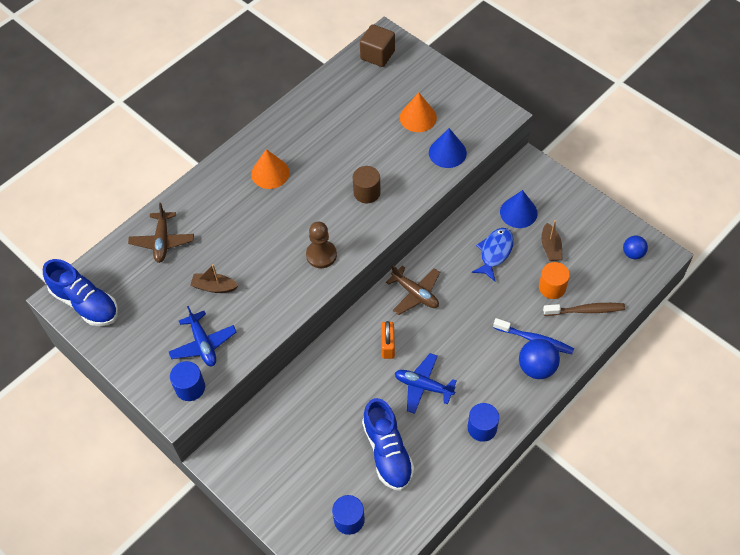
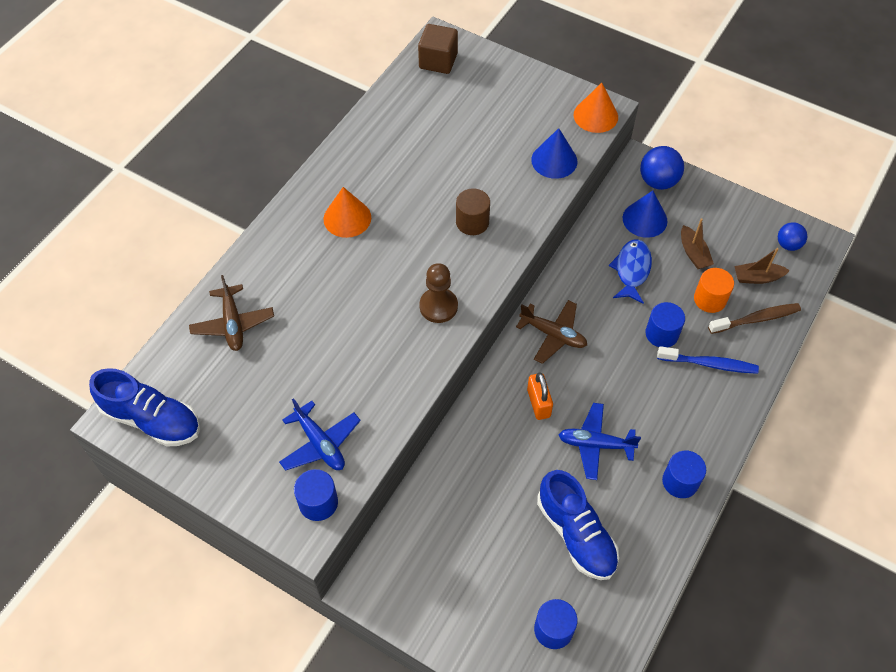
camera: 15 degrees left, 0 degrees up
brown boat [190,264,238,293] -> brown boat moved to [734,248,790,284]
orange cone [400,92,437,132] -> orange cone moved to [574,83,618,133]
blue ball [519,339,560,379] -> blue ball moved to [640,146,684,190]
none -> blue cylinder [645,302,685,347]

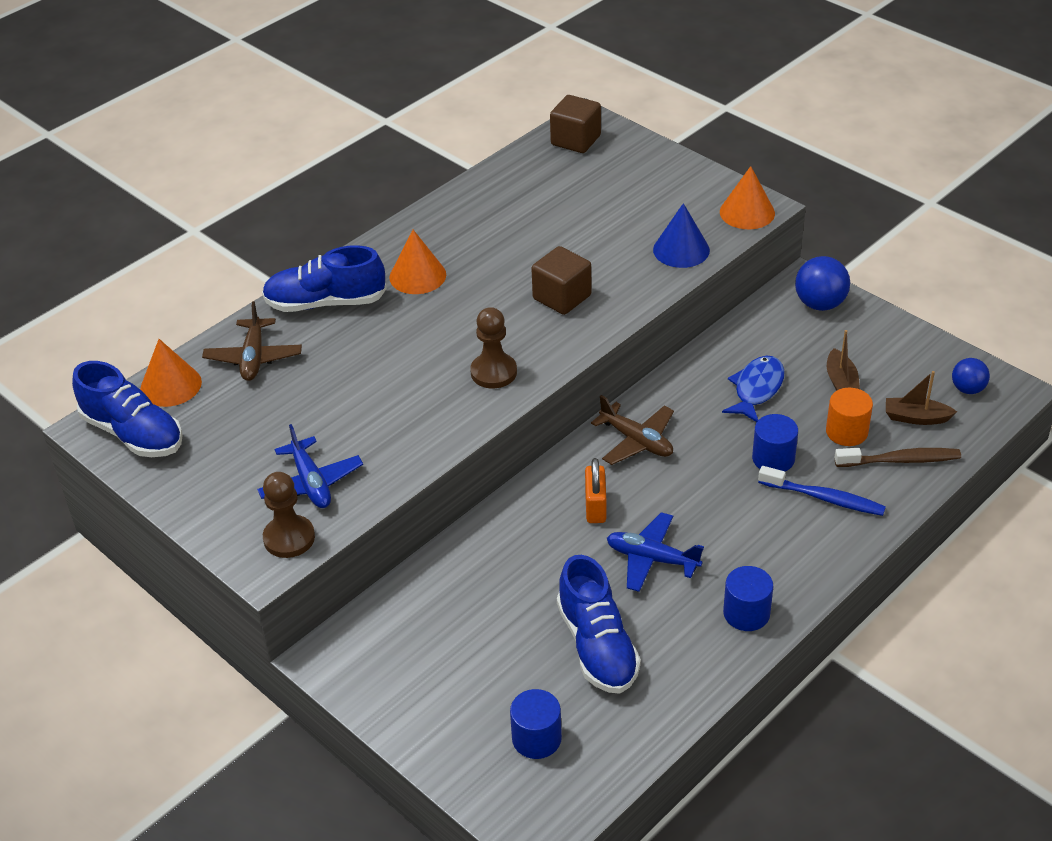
camera: 15 degrees right, 15 degrees down
blue cylinder [294,469,338,521] -> brown pawn [263,472,315,558]
brown cylinder [456,188,490,235] -> brown cube [531,246,591,315]
blue cone [623,190,667,238] -> none
none -> orange cone [140,339,202,407]
none -> blue shoe [262,245,387,312]

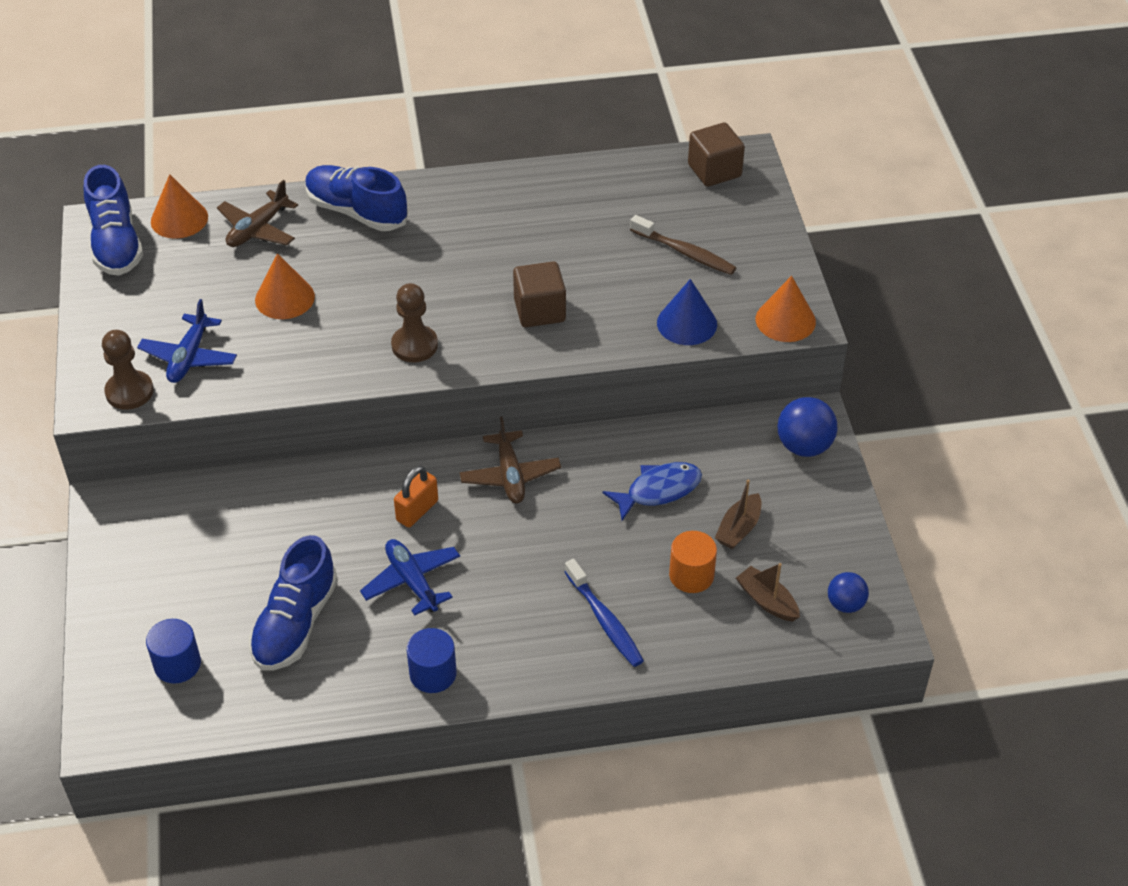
camera: 35 degrees right, 5 degrees up
orange cone [389,230,446,294] -> orange cone moved to [255,253,315,319]
blue cylinder [752,414,798,471] -> none
brown toothbrush [834,448,961,467] -> brown toothbrush moved to [630,215,736,275]

